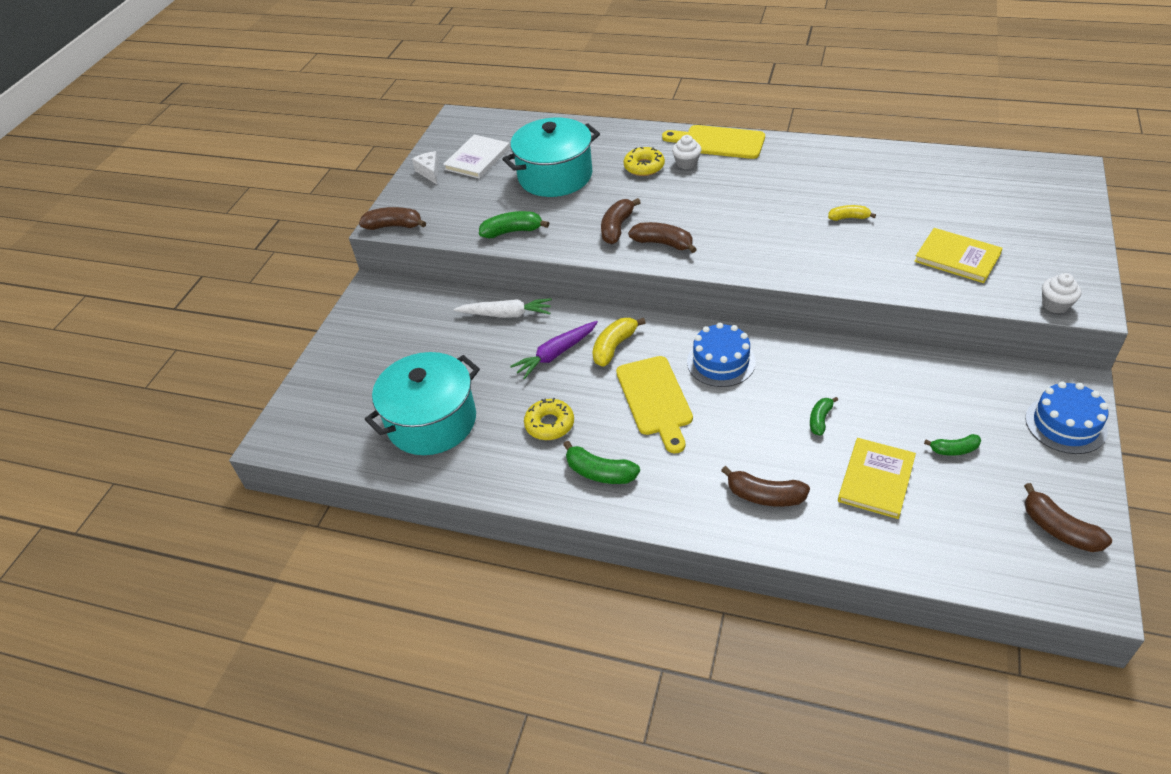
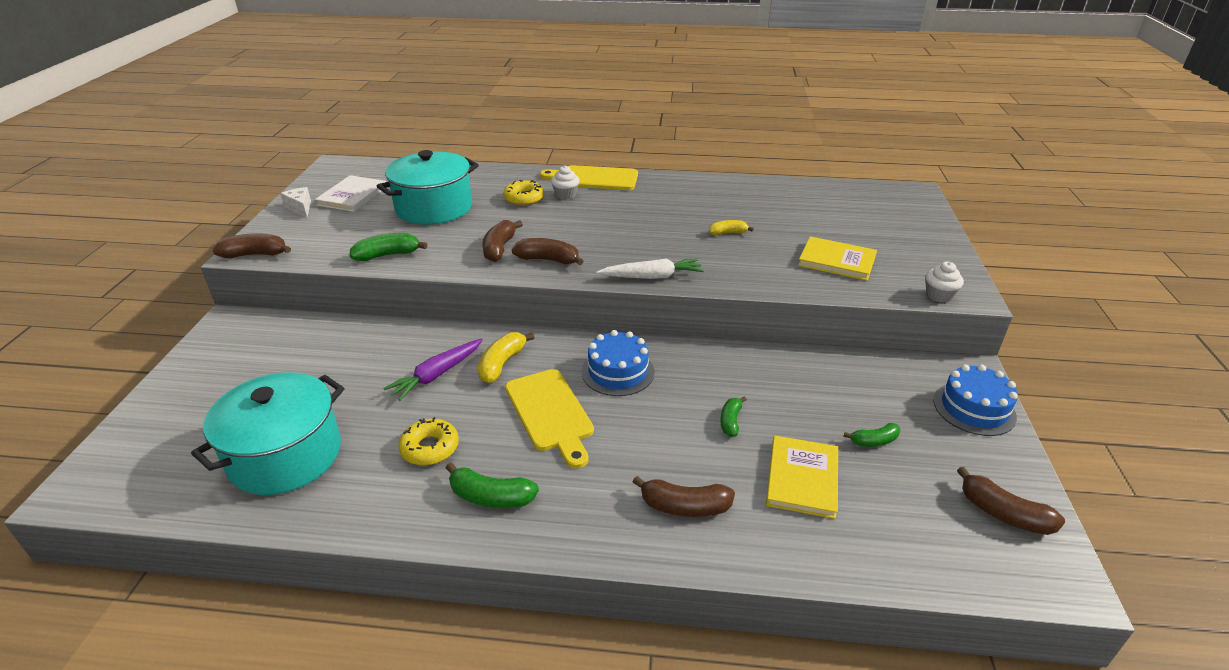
camera: 15 degrees left, 10 degrees down
white carrot [454,298,552,318] -> white carrot moved to [596,258,704,279]

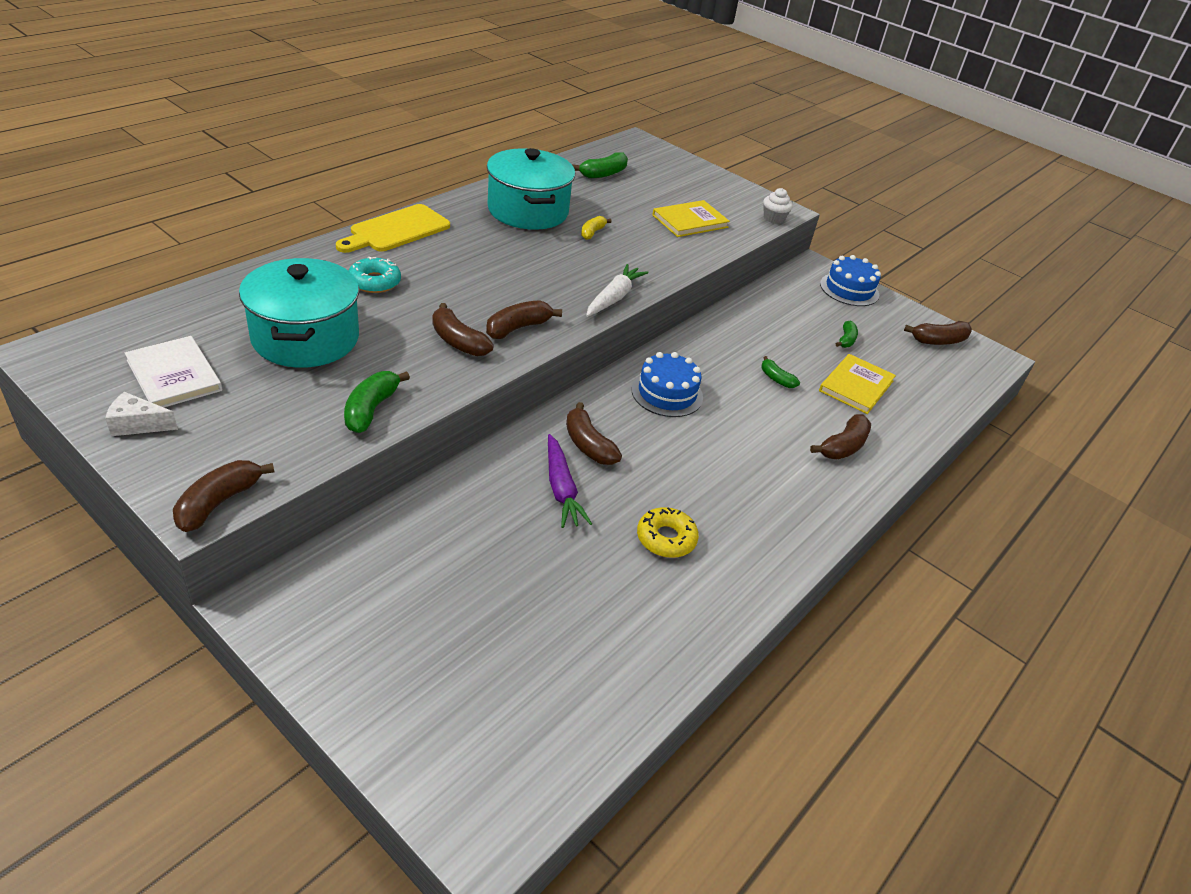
camera: 60 degrees left, 5 degrees up
turquoise pot [191,372,344,495] -> turquoise pot moved to [487,148,575,230]
green banana [446,463,539,508] -> green banana moved to [572,152,628,178]
yellow banana [478,332,535,383] -> brown banana [566,402,622,465]
yellow donut [503,180,544,206] -> turquoise donut [349,257,401,293]
yellow cutting board [505,369,594,469] -> none
white cupcake [551,166,580,199] -> none
yellow book [766,436,838,519] -> yellow book turned 75 degrees clockwise [819,354,896,414]

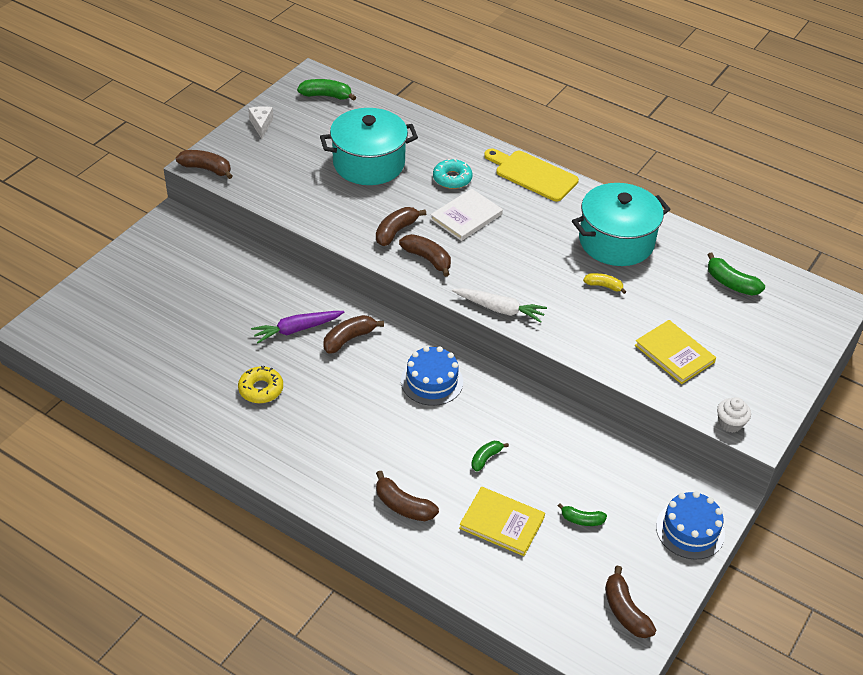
camera: 85 degrees right, 5 degrees up
white book [125,336,222,407] -> white book moved to [430,188,503,241]
green banana [344,371,410,433] -> green banana moved to [297,79,356,101]

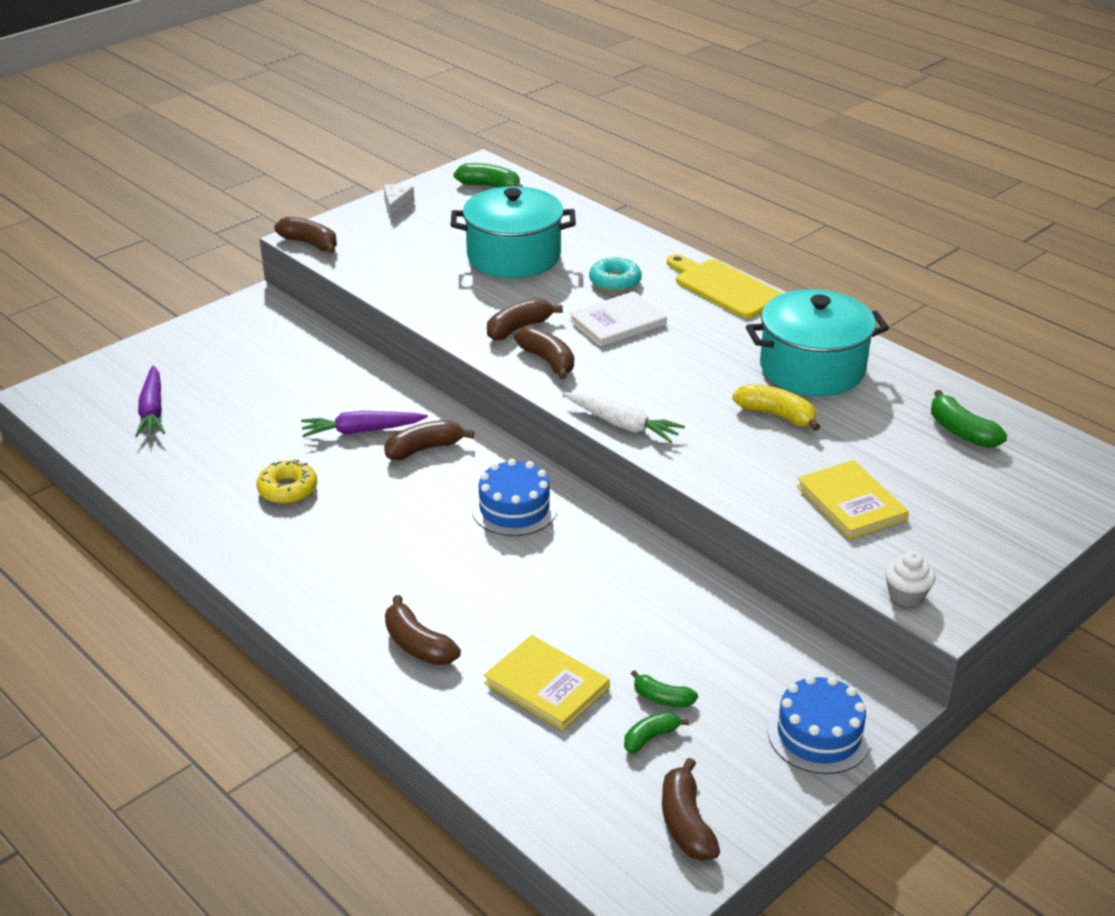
camera: 15 degrees right, 10 degrees down
green banana [471,441,509,472] -> green banana moved to [624,712,689,753]
yellow banana [583,273,626,294] -> yellow banana [733,384,821,431], size x1.57
none -> purple carrot [135,366,165,437]

